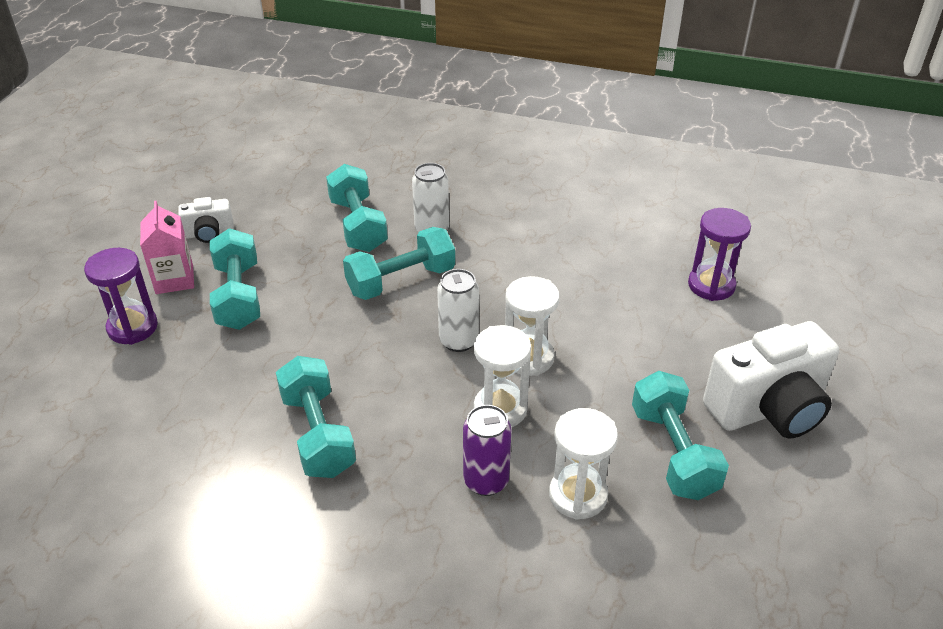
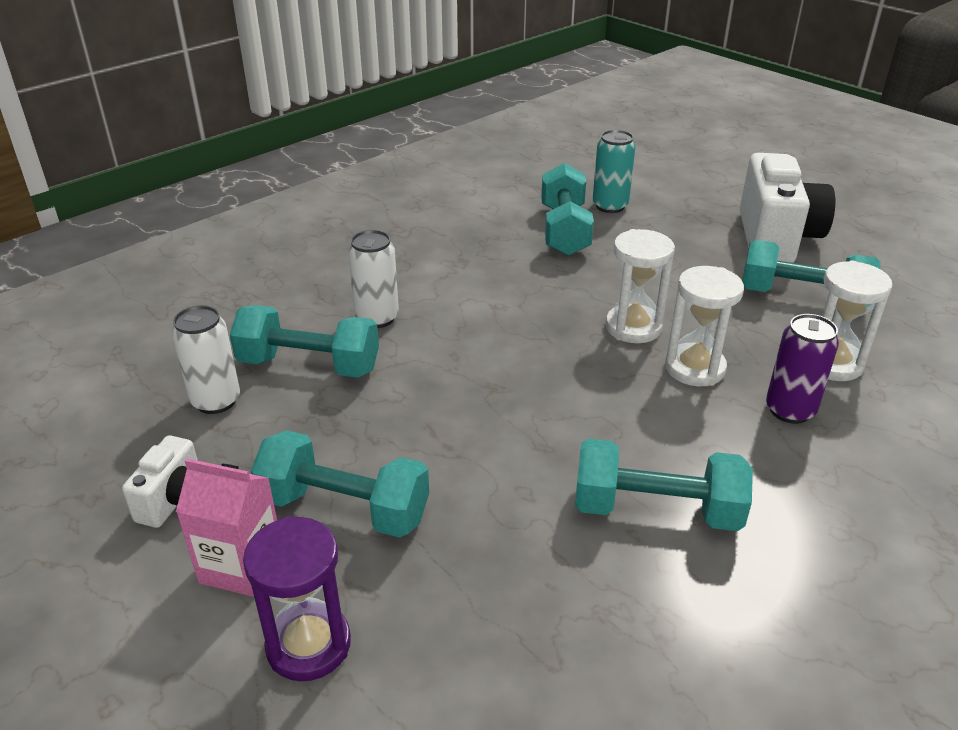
camera: 60 degrees left, 5 degrees down
turquoise dumbbell [343,227,455,300] -> turquoise dumbbell moved to [541,163,594,256]
white can [437,269,479,352] -> white can moved to [172,305,240,414]
purple hourglass [688,208,751,301] -> turquoise can [593,130,636,213]

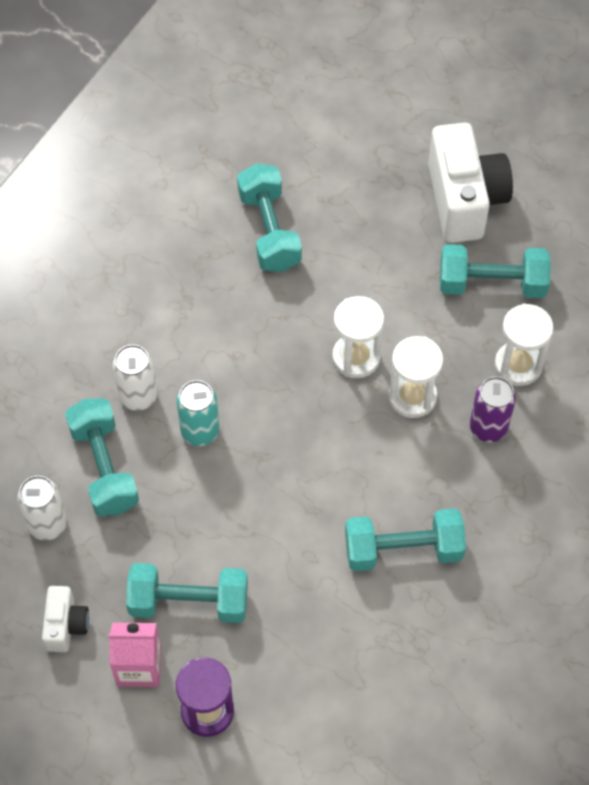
camera: 15 degrees left, 25 degrees up
turquoise dumbbell [230,305,379,378] -> turquoise dumbbell turned 75 degrees clockwise [65,398,139,516]
turquoise can [593,130,636,213] -> turquoise can moved to [177,380,219,446]

